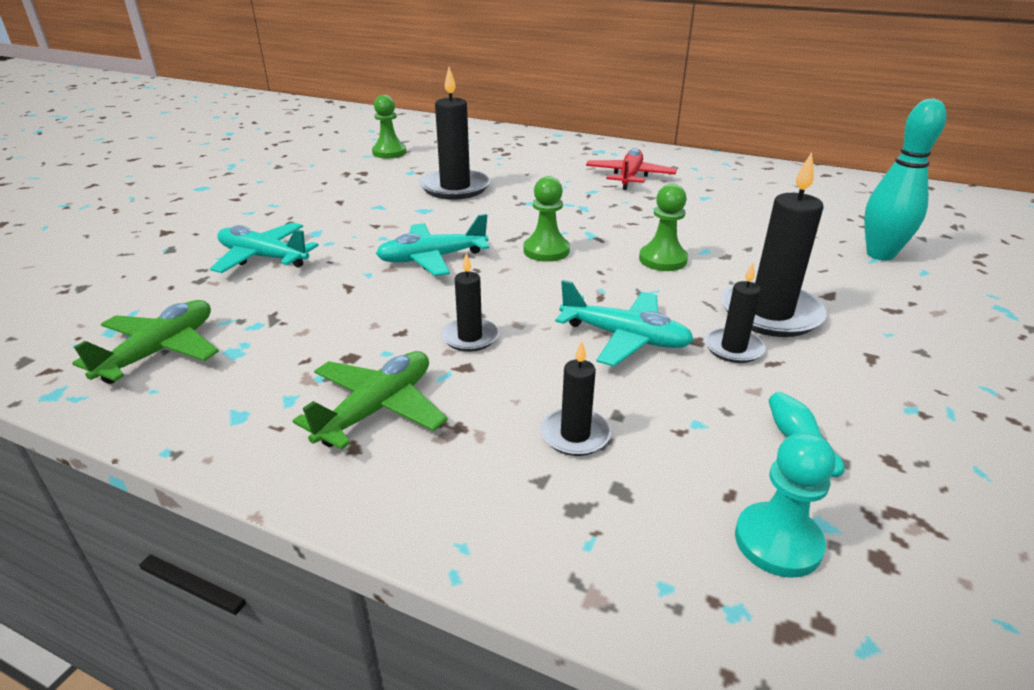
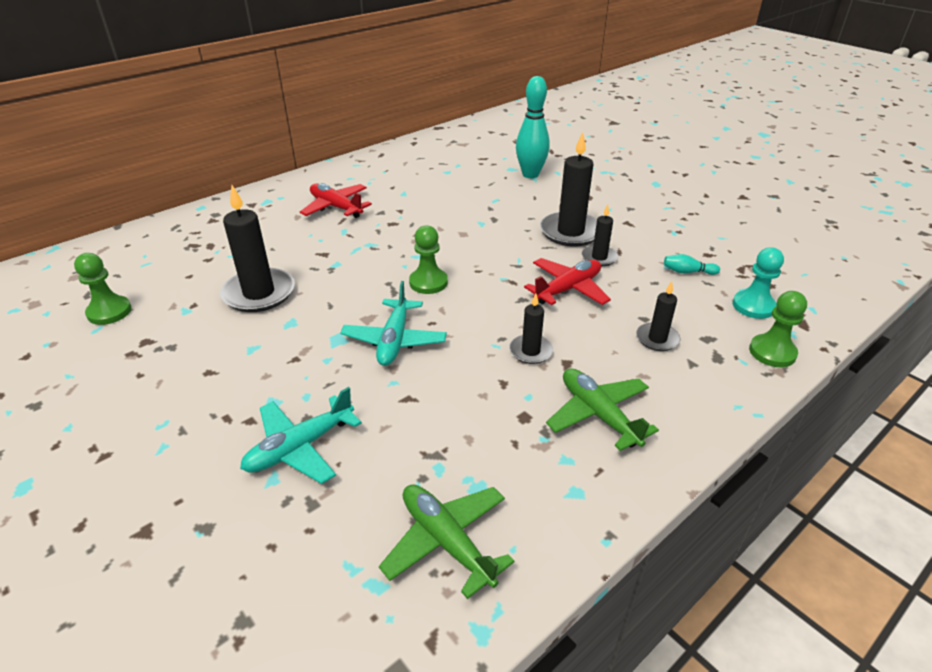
camera: 65 degrees left, 5 degrees up
turquoise plane [555,280,694,367] -> red plane [524,258,611,305]
green pawn [639,184,688,271] -> green pawn moved to [749,291,807,367]

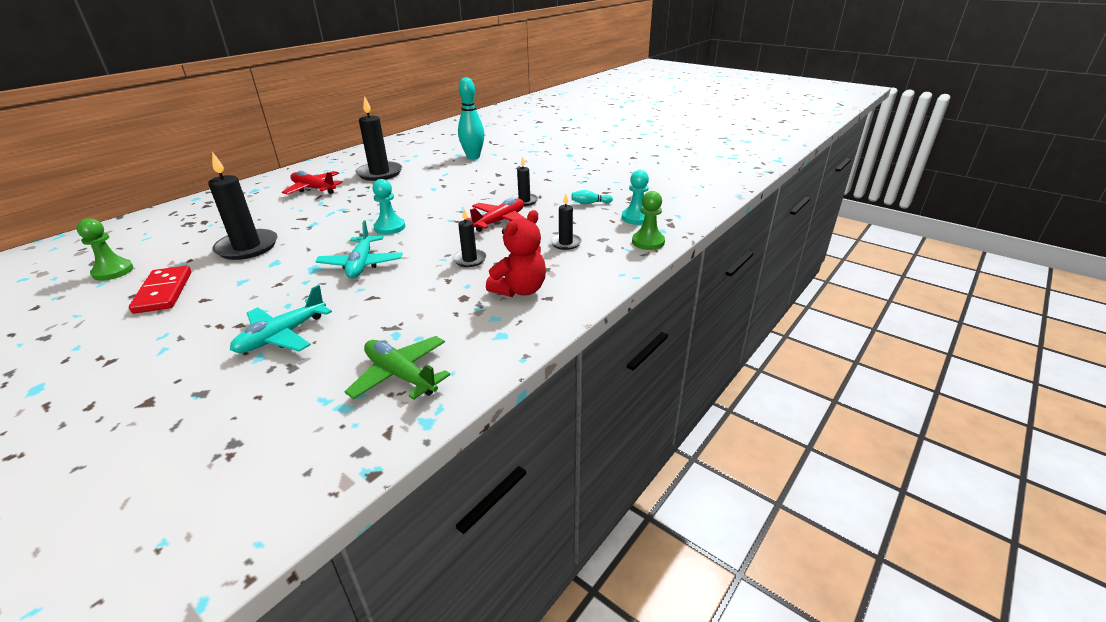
camera: 10 degrees left, 5 degrees down
green pawn [409,225,448,294] -> turquoise pawn [372,179,405,235]
black candle [540,132,597,247] -> black candle moved to [355,96,402,181]
green plane [546,368,659,451] -> red teddy bear [486,210,546,297]
none -> red domino [129,266,192,314]

